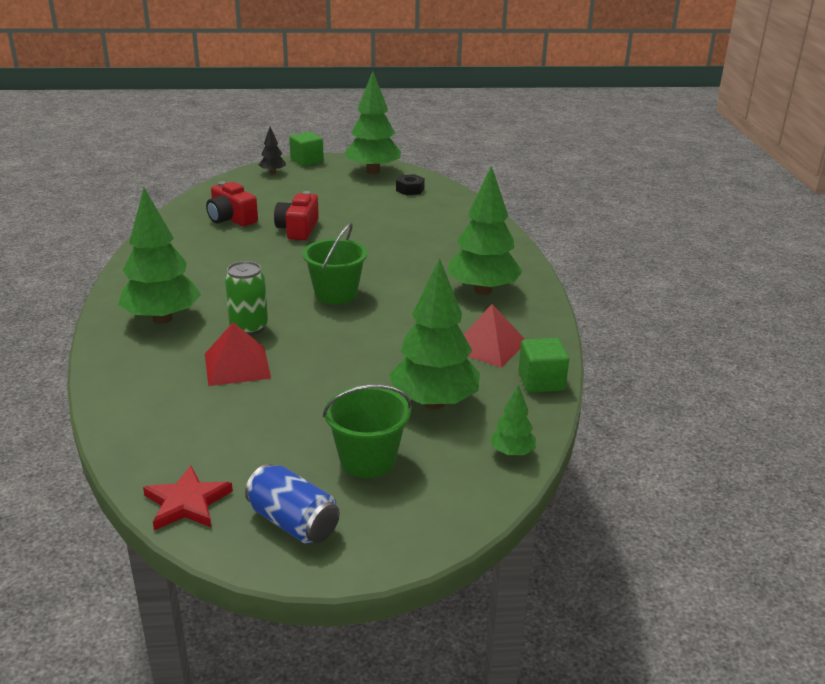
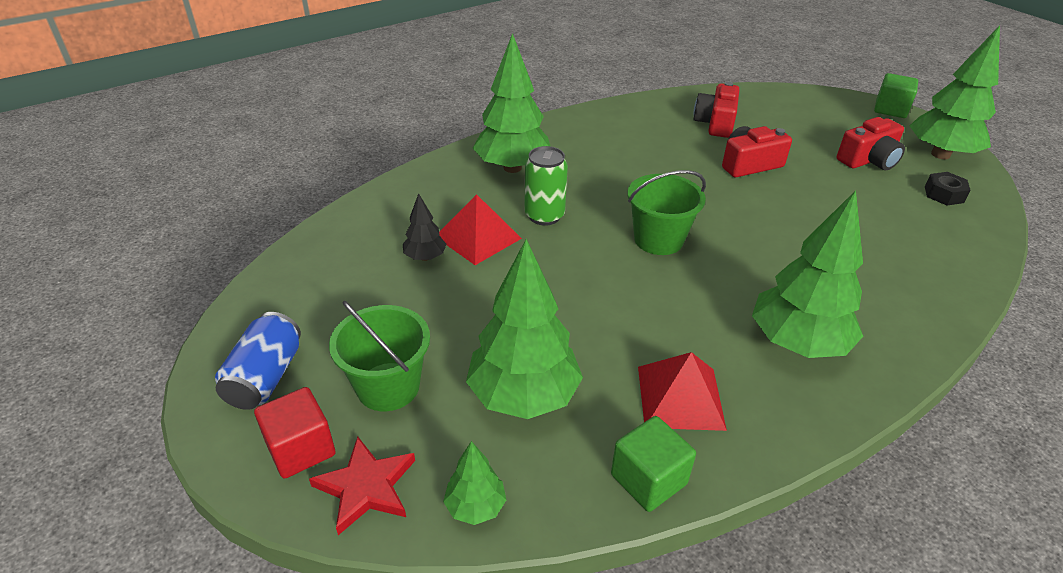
camera: 60 degrees right, 10 degrees up
red star [143,465,233,530] -> red star moved to [309,437,415,535]
black tree [259,127,286,174] -> black tree moved to [403,193,446,261]
none -> red cube [254,387,336,479]
none -> red camera [837,117,905,170]

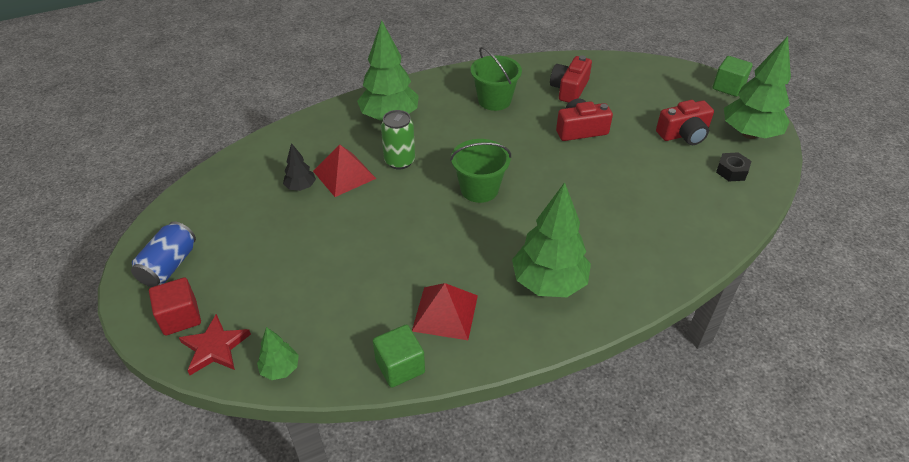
camera: 10 degrees right, 5 degrees up
green bucket [329,301,430,411] -> green bucket moved to [470,47,522,111]
green tree [466,239,583,419] -> none

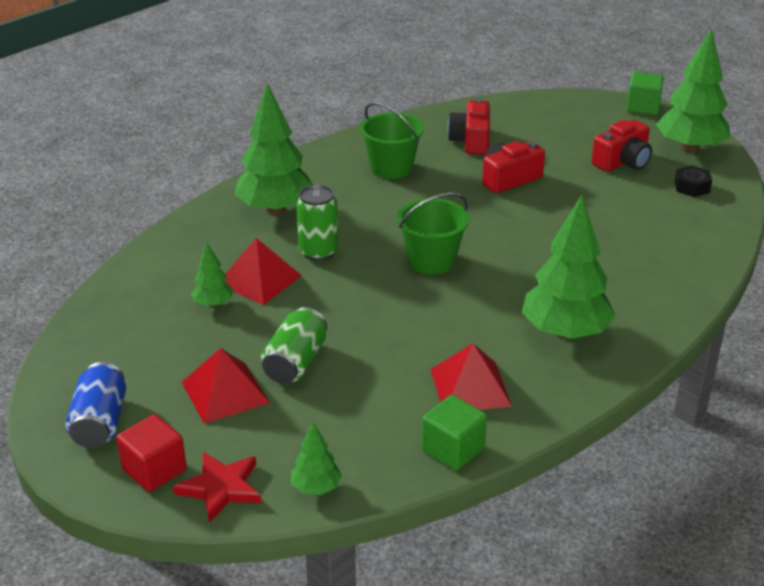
camera: 20 degrees left, 10 degrees down
black tree [283,143,316,191] -> green tree [191,243,233,307]
none -> red pyramid [182,348,270,424]
none -> green can [261,307,327,384]

